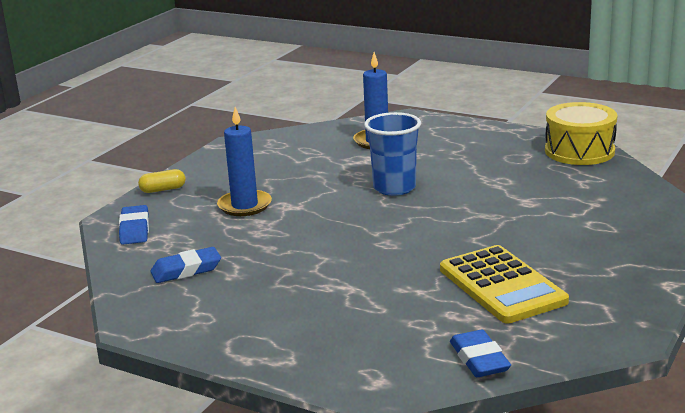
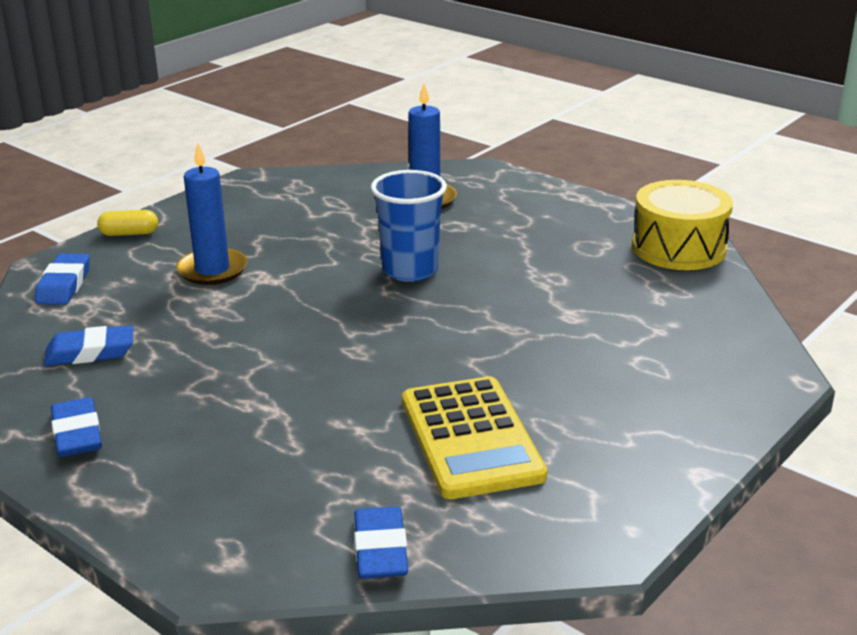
camera: 10 degrees right, 5 degrees up
none -> blue eraser [51,397,102,457]

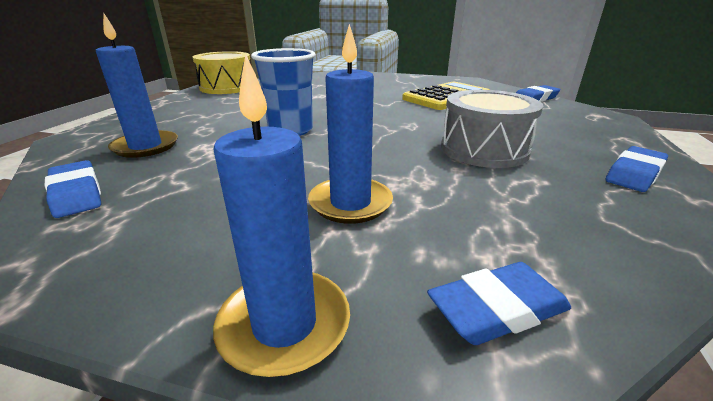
camera: 115 degrees left, 0 degrees up
blue eraser [44,325,133,366] -> blue eraser moved to [45,160,101,218]
yellow capsule [97,210,158,236] -> blue candle [213,54,350,377]
none -> grey drum [441,90,543,168]

